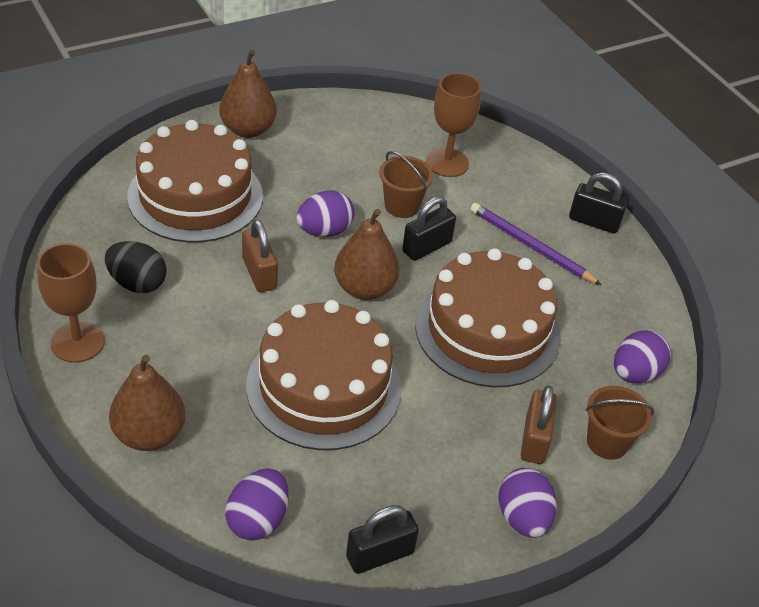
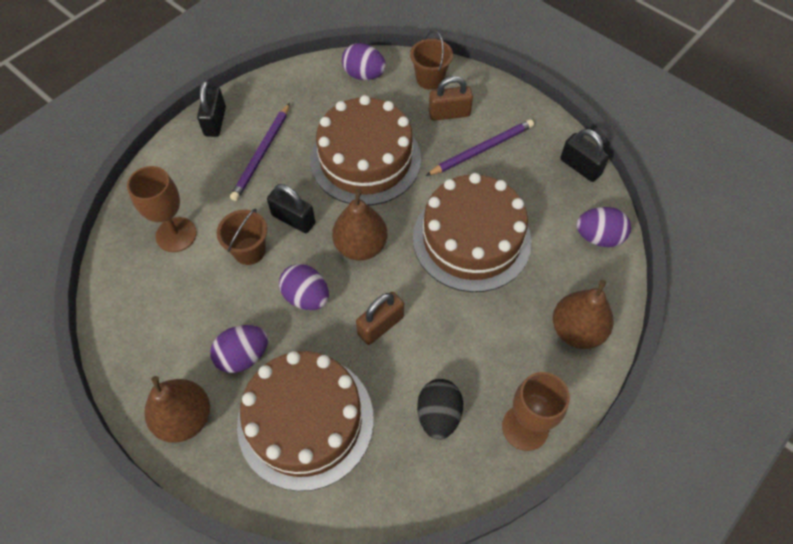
camera: 105 degrees left, 15 degrees up
purple egg [499,468,557,538] -> purple egg moved to [210,325,268,373]
none -> purple pencil [426,119,534,176]

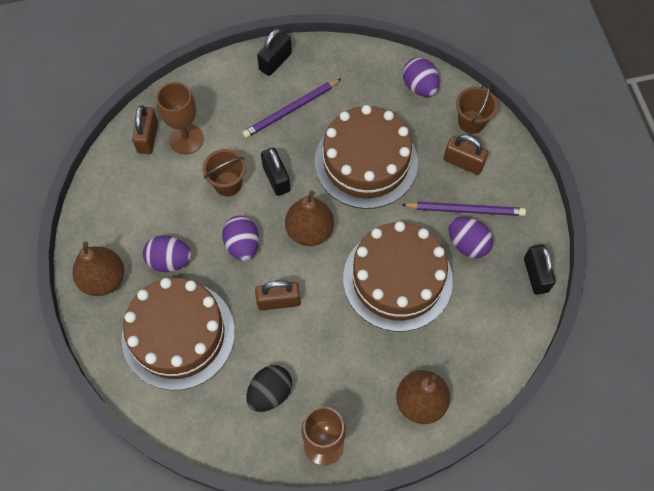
camera: 35 degrees right, 5 degrees up
purple egg [576,207,631,247] -> purple egg moved to [448,217,493,258]
none -> brown padlock [132,105,158,154]

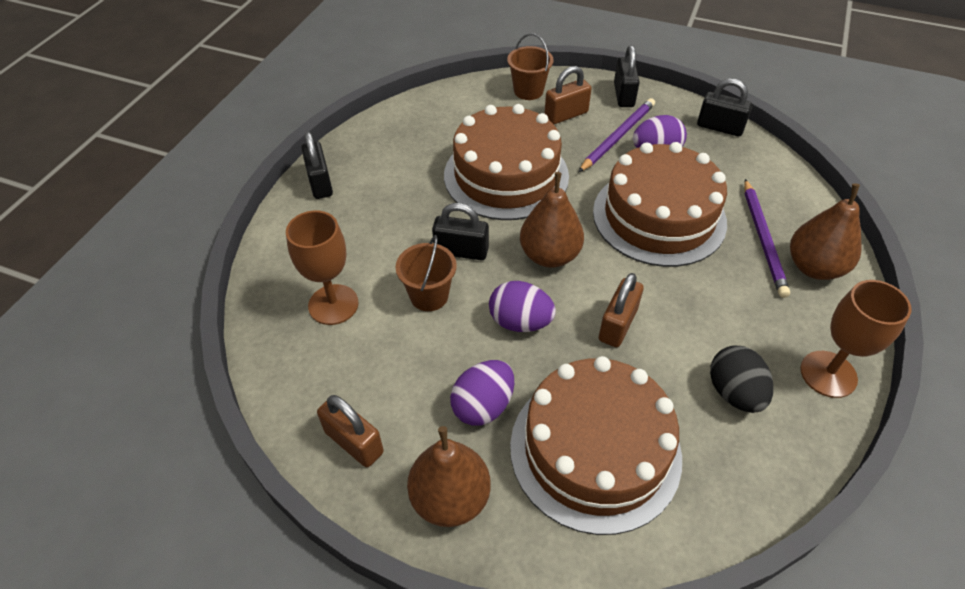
camera: 55 degrees left, 15 degrees down
brown padlock [132,105,158,154] -> brown padlock moved to [317,395,384,467]
purple pencil [242,78,342,138] -> purple pencil moved to [744,179,790,298]
purple egg [403,57,440,97] -> none
none -> black padlock [614,45,640,107]

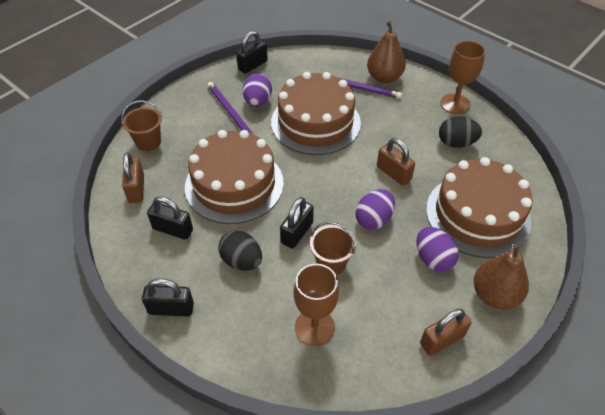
camera: 70 degrees left, 0 degrees up
brown pear [520,172,584,268] -> none
brown padlock [544,66,592,124] -> brown padlock moved to [122,152,144,203]
black padlock [614,45,640,107] -> black padlock moved to [147,196,193,240]
none -> black egg [218,230,262,271]

